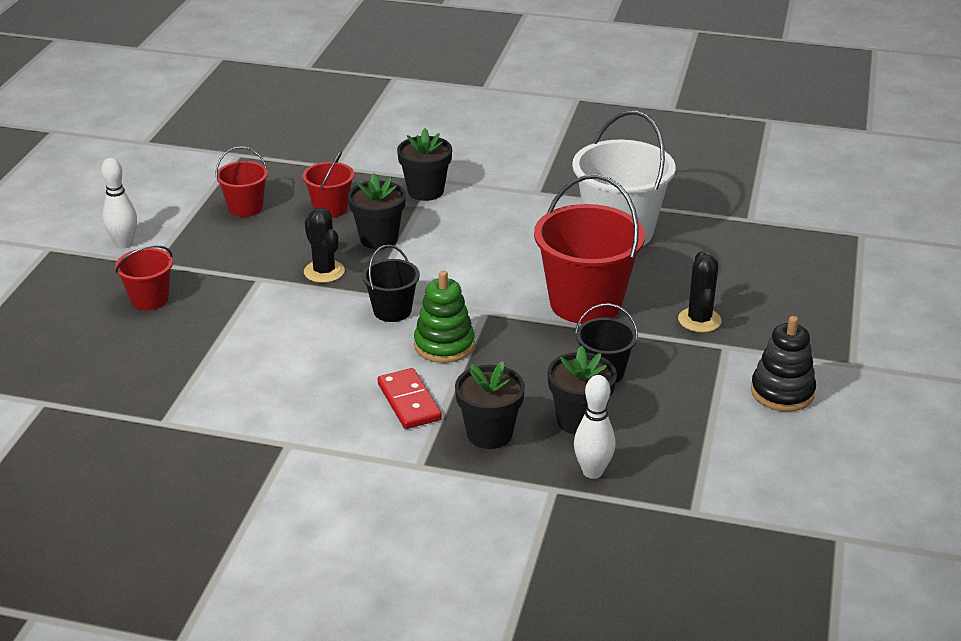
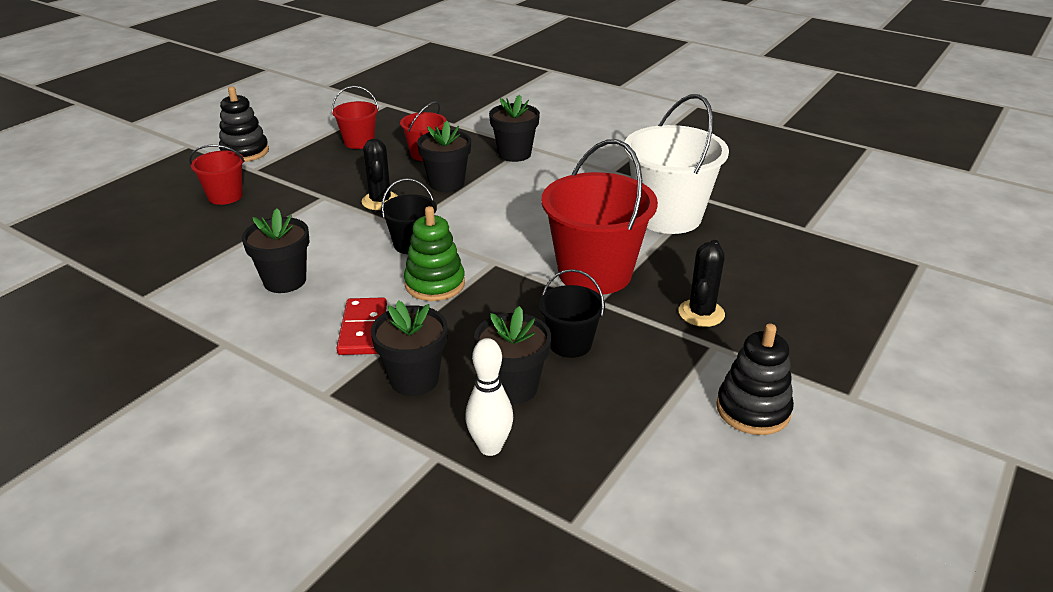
camera: 20 degrees right, 0 degrees up
white bowling pin [101,158,137,249] -> black stacking toy [219,87,269,162]
none -> black flower pot [242,208,310,293]

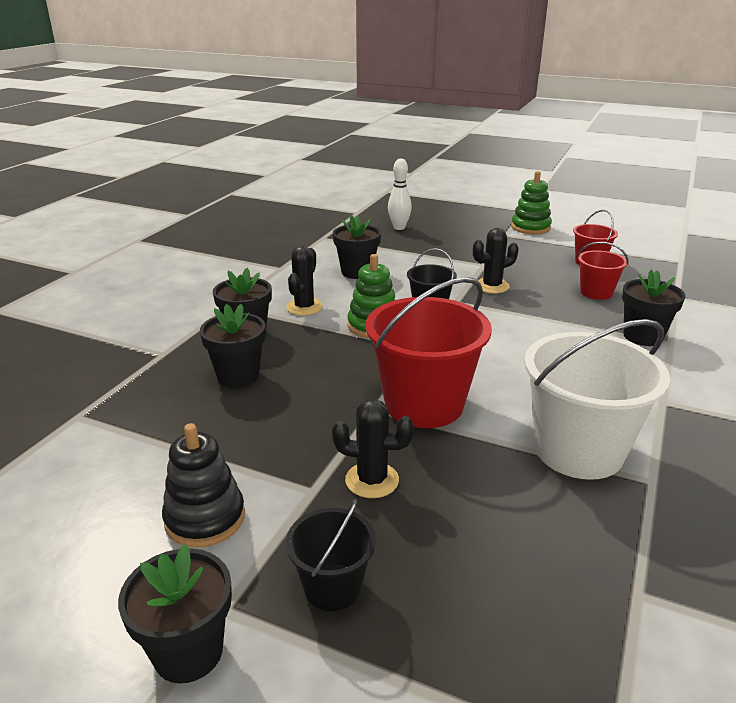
camera: 80 degrees right, 5 degrees down
red bucket [189,145,245,205] -> none
black stacking toy [219,87,269,162] -> green stacking toy [511,171,552,234]
red domino [337,298,387,355] -> black cactus [286,246,323,316]
black flower pot [417,121,471,192] -> black flower pot moved to [118,544,232,684]
white bowling pin [465,338,513,456] -> white bowling pin moved to [388,159,412,230]
black bucket [539,269,605,358] -> black bucket moved to [286,499,376,611]

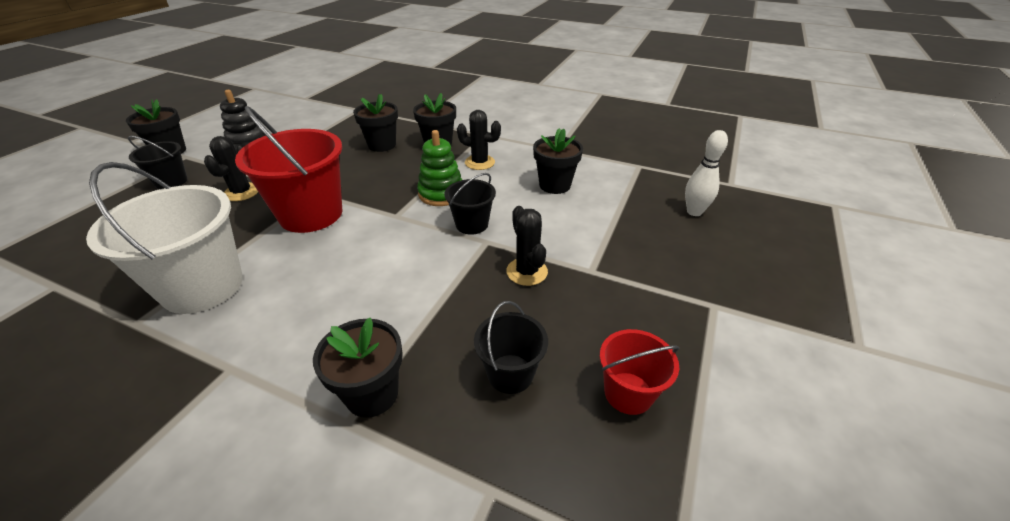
camera: 90 degrees right, 10 degrees up
green stacking toy [511,171,552,234] -> none
red bucket [577,242,628,300] -> black bucket [474,301,548,394]

